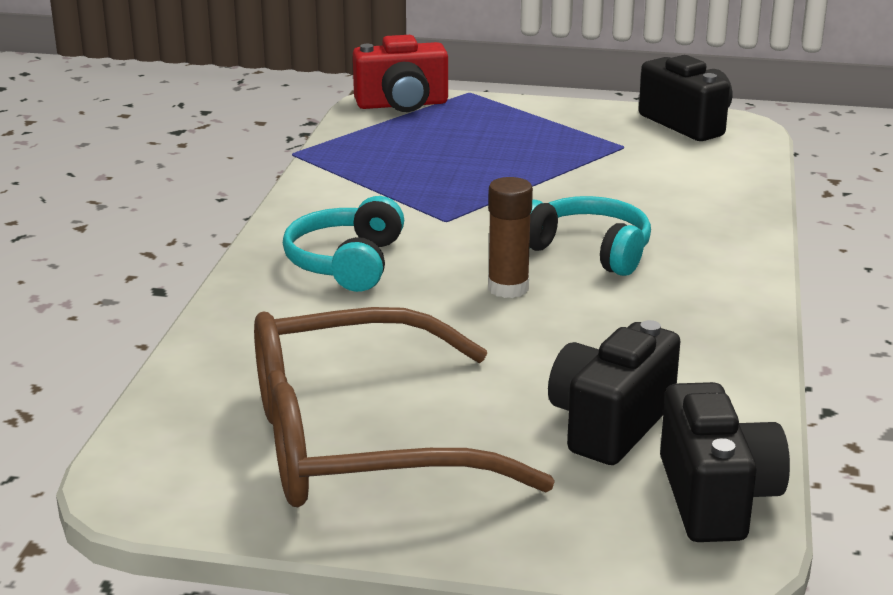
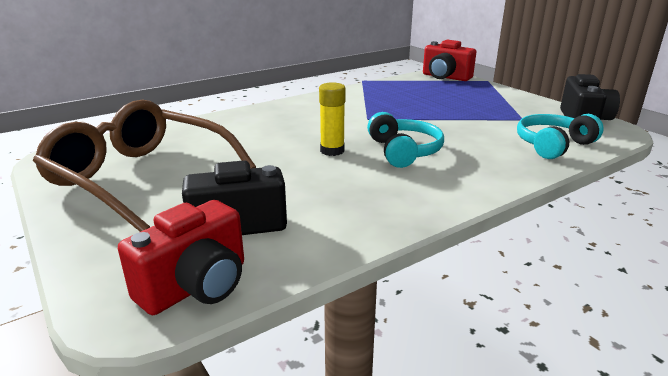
camera: 45 degrees right, 0 degrees up
turquoise headphones [283,196,404,292] -> turquoise headphones moved to [517,114,604,159]
brown glue stick [488,177,533,298] -> yellow glue stick [319,82,346,156]
black camera [660,382,790,542] -> red camera [118,200,244,315]

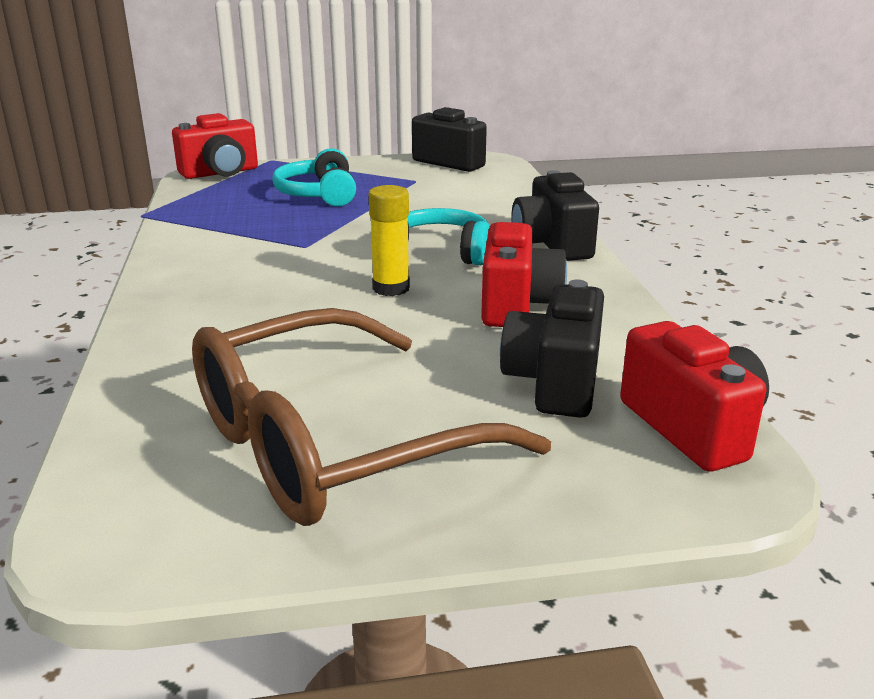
camera: 65 degrees left, 0 degrees up
turquoise headphones [517,114,604,159] -> turquoise headphones moved to [272,148,356,207]
none -> red camera [481,222,567,327]
none -> black camera [511,170,599,261]

